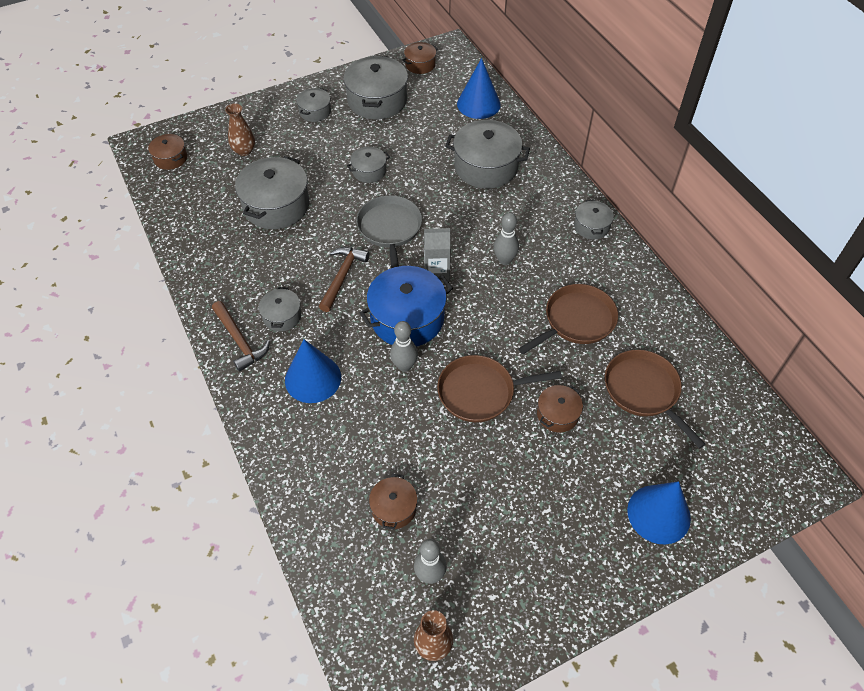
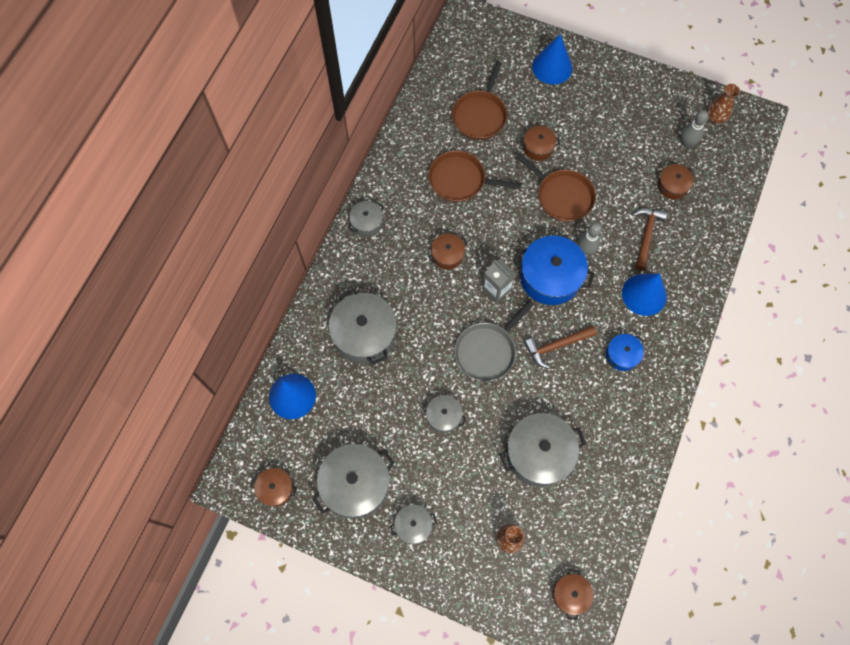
camera: 130 degrees left, 15 degrees up
brown hammer [212,301,270,372] -> brown hammer moved to [633,208,667,271]
grey pot [259,287,301,332] -> blue pot [606,334,644,371]
grey bowling pin [494,212,519,265] -> brown pot [429,234,468,270]

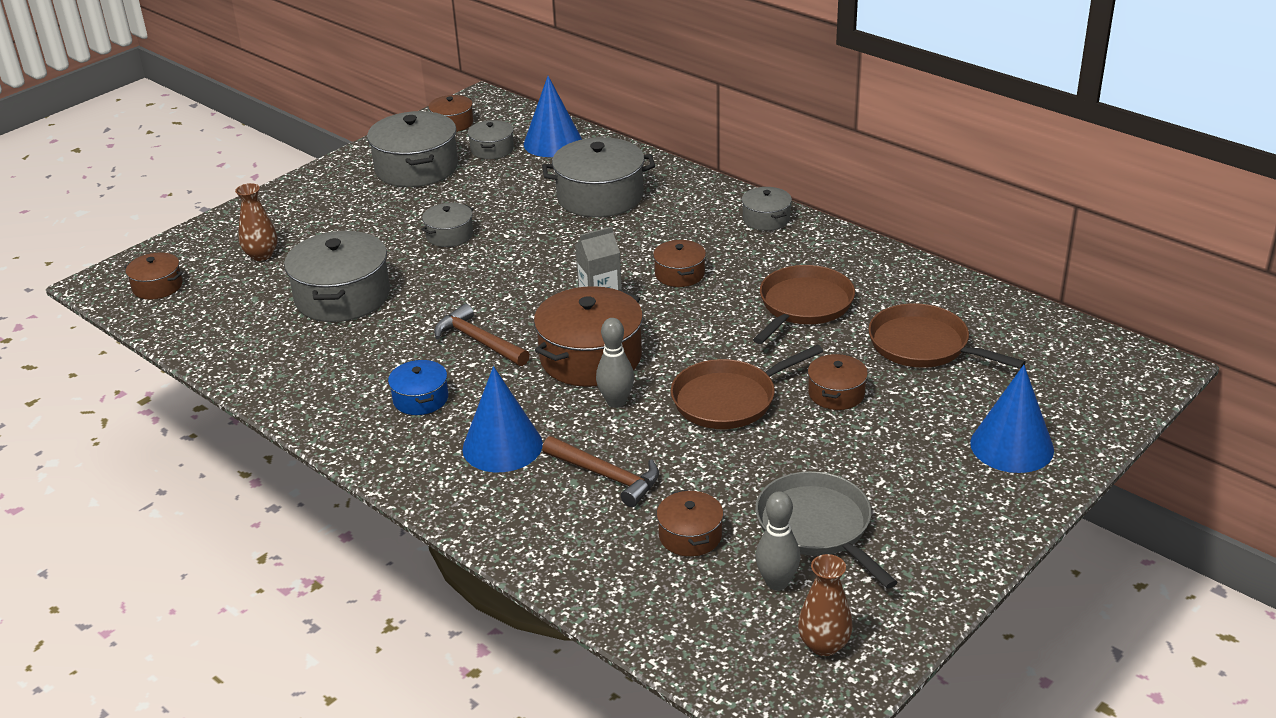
camera: 110 degrees right, 35 degrees down
grey pot [390,505,437,544] -> grey pot moved to [468,120,514,159]
grey pan [454,300,534,382] -> grey pan moved to [755,471,898,589]
blue pot [514,236,595,305] -> brown pot [534,286,643,387]
brown hammer [524,326,597,369] -> brown hammer turned 45 degrees counterclockwise [434,304,530,366]

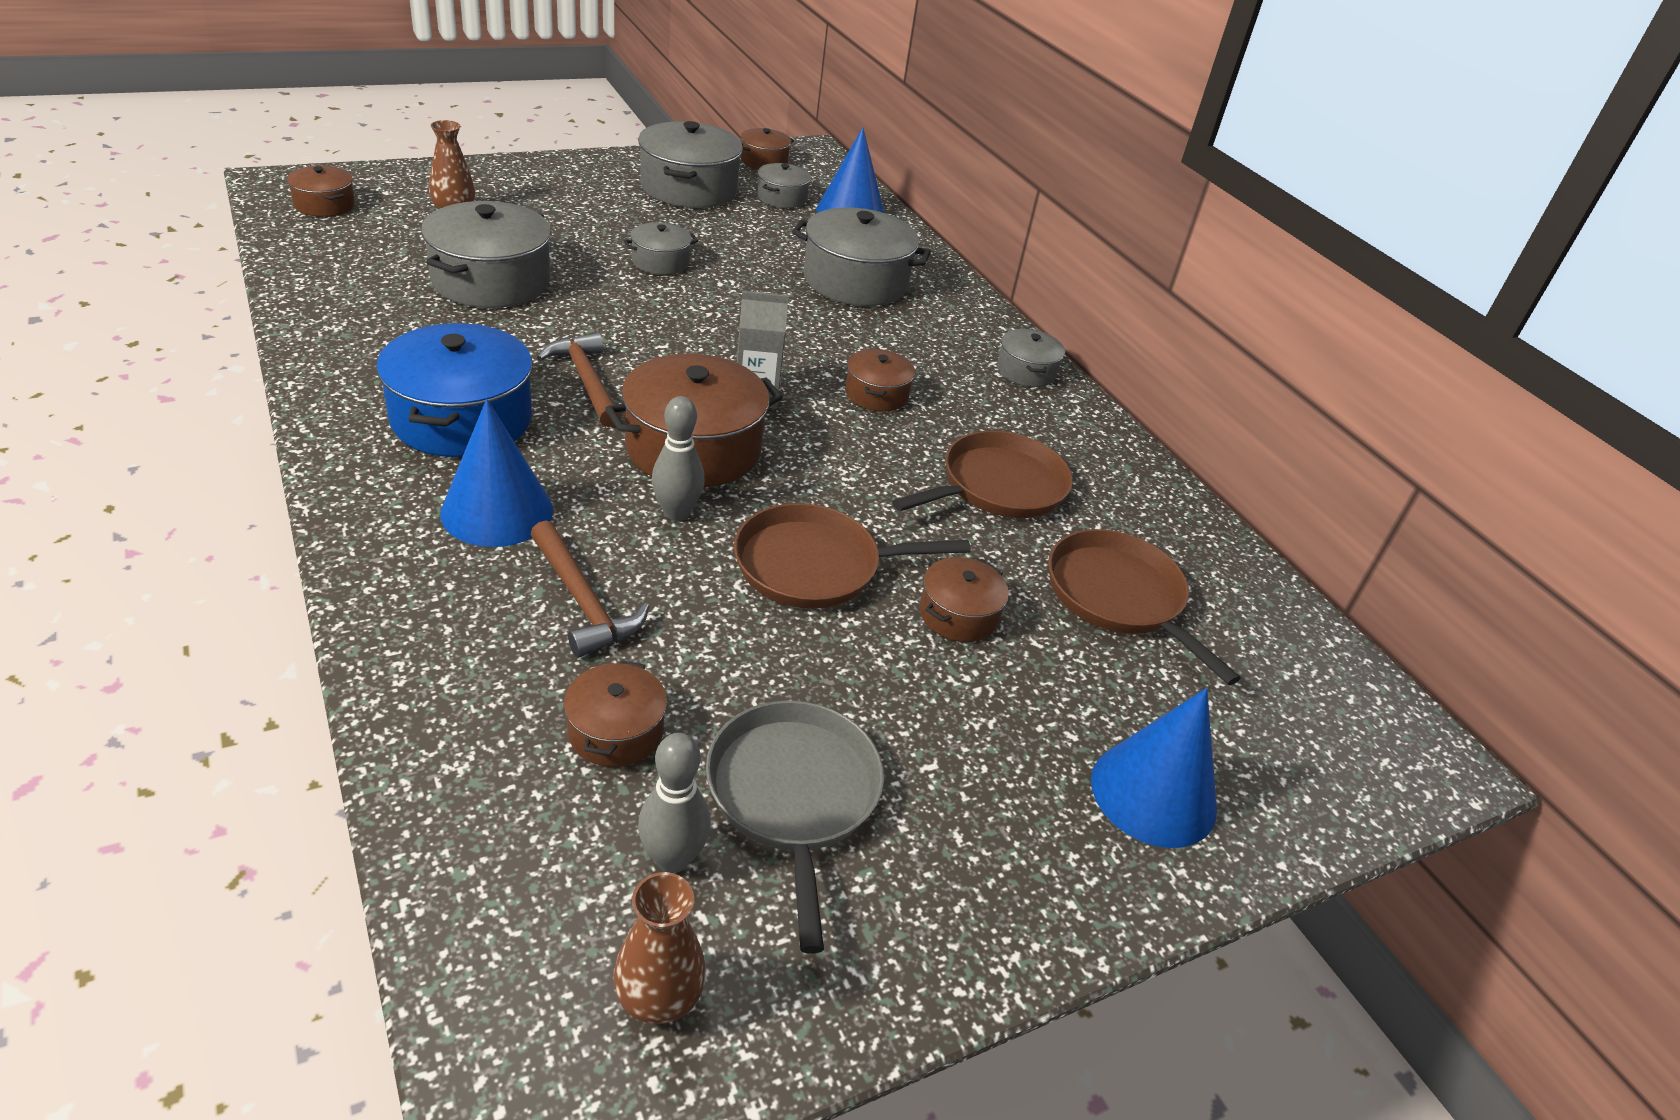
camera: 15 degrees right, 5 degrees up
blue pot [388,360,448,415] -> blue pot [376,323,533,457], size x1.90

